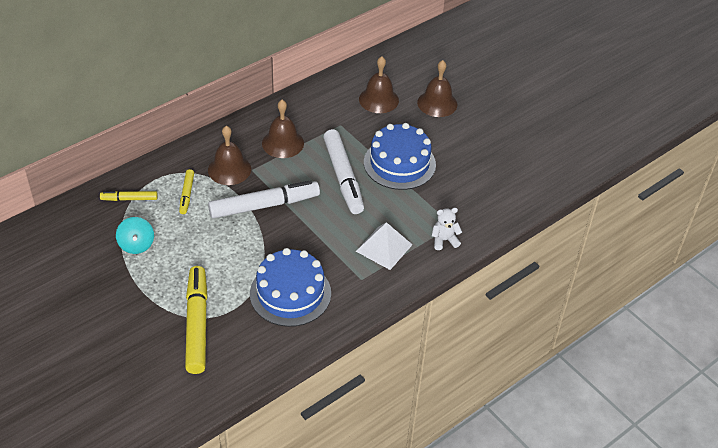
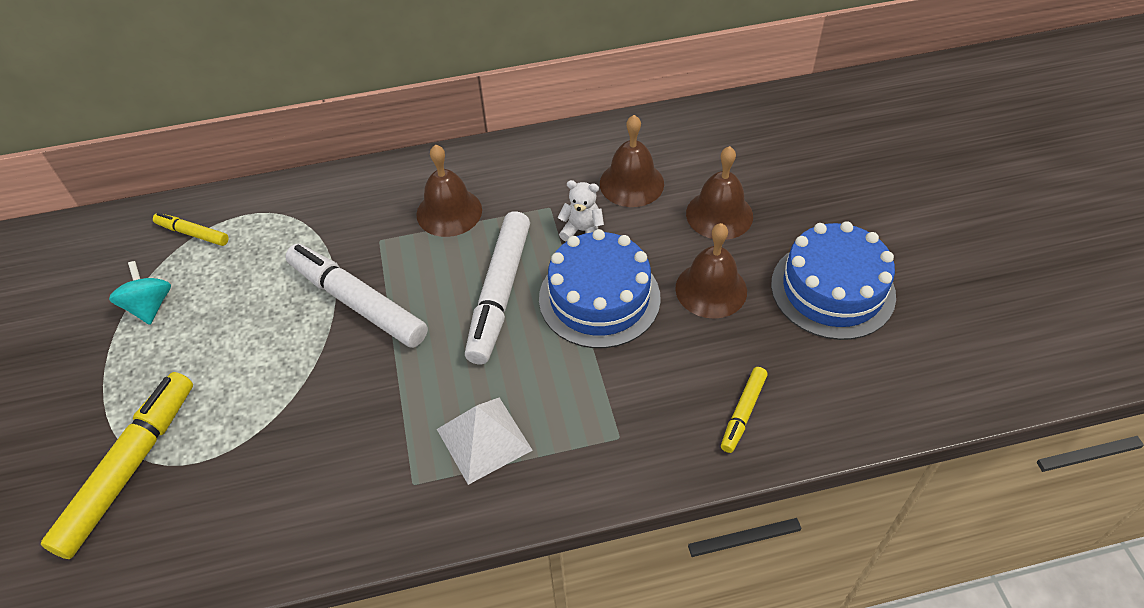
camera: 30 degrees right, 5 degrees up
turquoise spinning top [116,217,154,254] -> turquoise spinning top turned 150 degrees clockwise [109,261,171,325]
yellow marker [179,169,194,214] -> yellow marker moved to [721,367,768,453]
brown bell [208,126,251,185] -> brown bell moved to [675,223,747,319]
white marker [208,180,320,218] -> white marker turned 150 degrees counterclockwise [285,244,428,348]
blue cake [250,248,331,327] -> blue cake moved to [771,221,896,340]
white teddy bear [432,208,462,250] -> white teddy bear moved to [558,180,604,242]

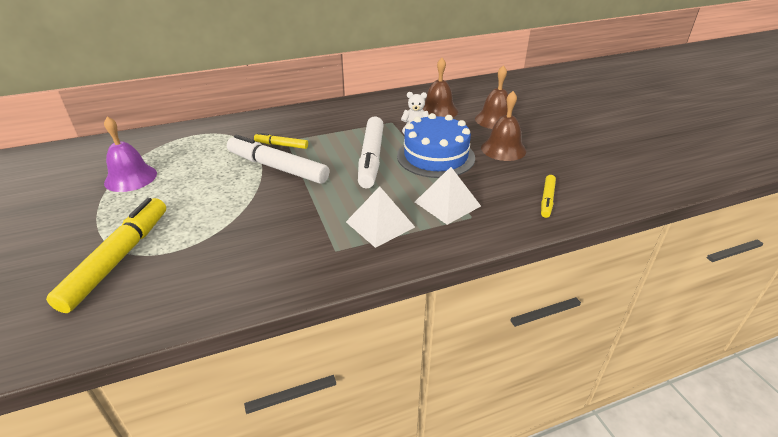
camera: 10 degrees left, 15 degrees down
turquoise spinning top [109,261,171,325] -> purple bell [104,116,157,192]
yellow marker [153,213,229,246] -> yellow marker moved to [254,133,308,149]
brown bell [416,144,482,237] -> none
blue cake [771,221,896,340] -> none
none -> white pyramid [415,167,481,225]

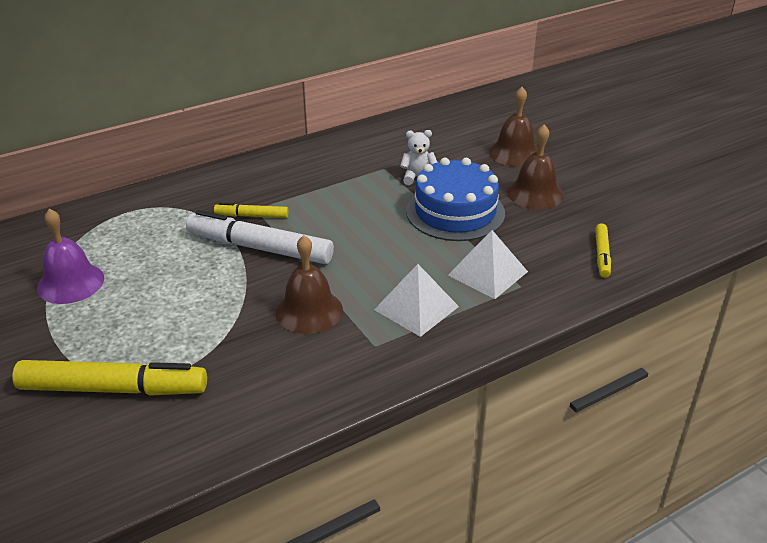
camera: 10 degrees left, 0 degrees up
yellow marker [46,198,166,313] -> yellow marker turned 90 degrees clockwise [12,360,207,396]
white marker [358,116,384,188] -> none
brown bell [423,58,458,117] -> brown bell moved to [275,235,343,334]

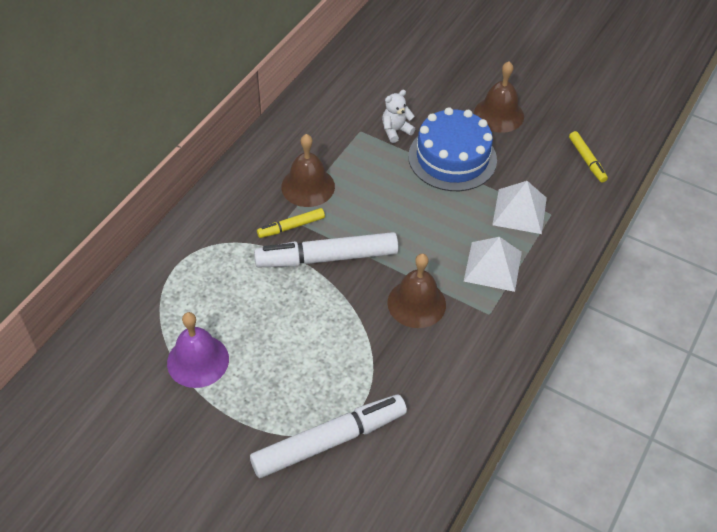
camera: 30 degrees left, 15 degrees up
yellow marker [12,360,207,396] -> white marker [250,395,407,478]
brown bell [489,87,538,167] -> brown bell moved to [281,134,335,207]

